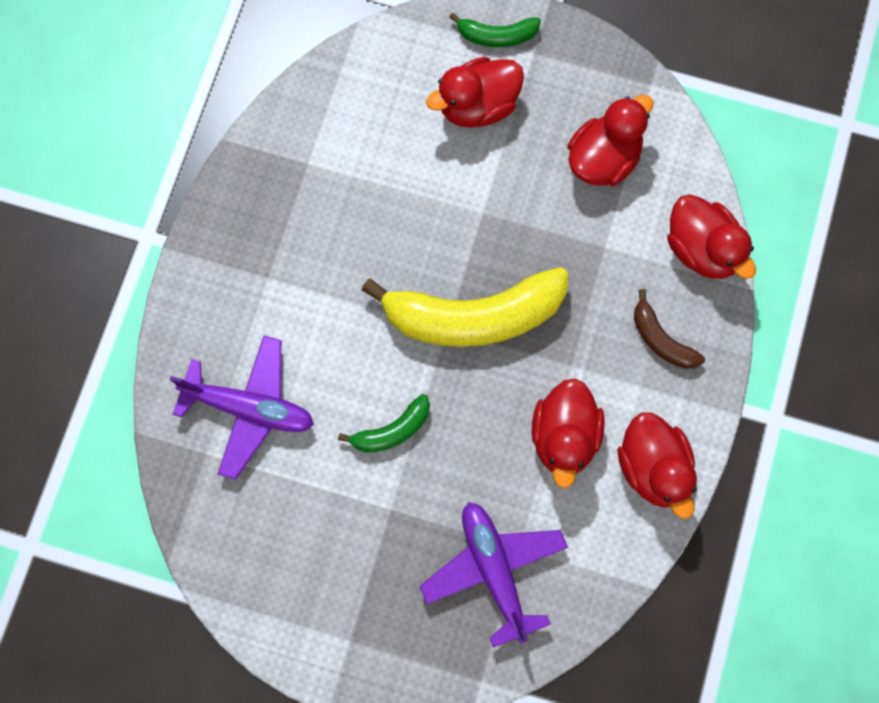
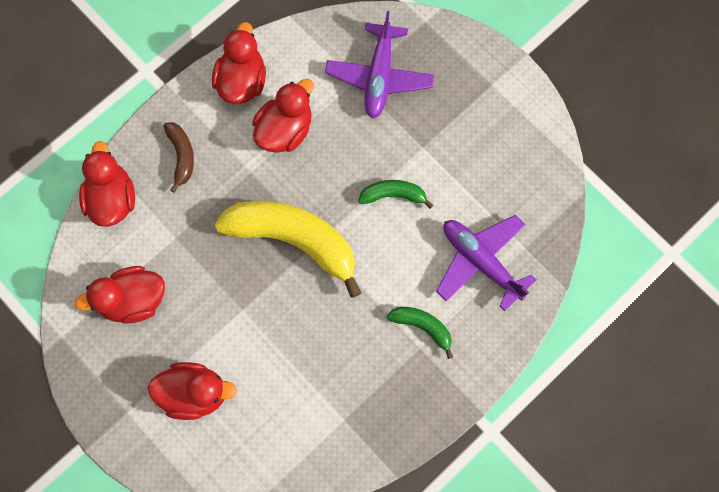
camera: 150 degrees left, 0 degrees up
green banana [449,13,541,47] -> green banana moved to [387,307,453,359]

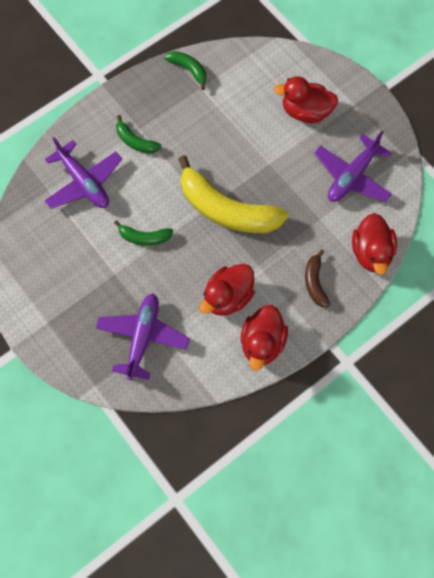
camera: 175 degrees left, 5 degrees down
red duck [75,266,165,323] -> purple plane [314,131,392,202]
none -> green banana [164,51,206,90]

